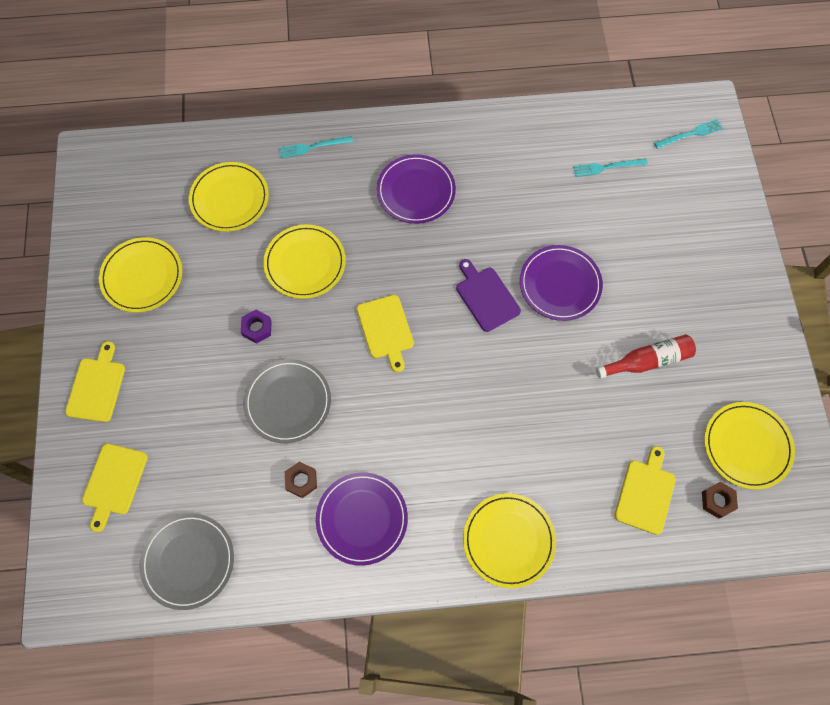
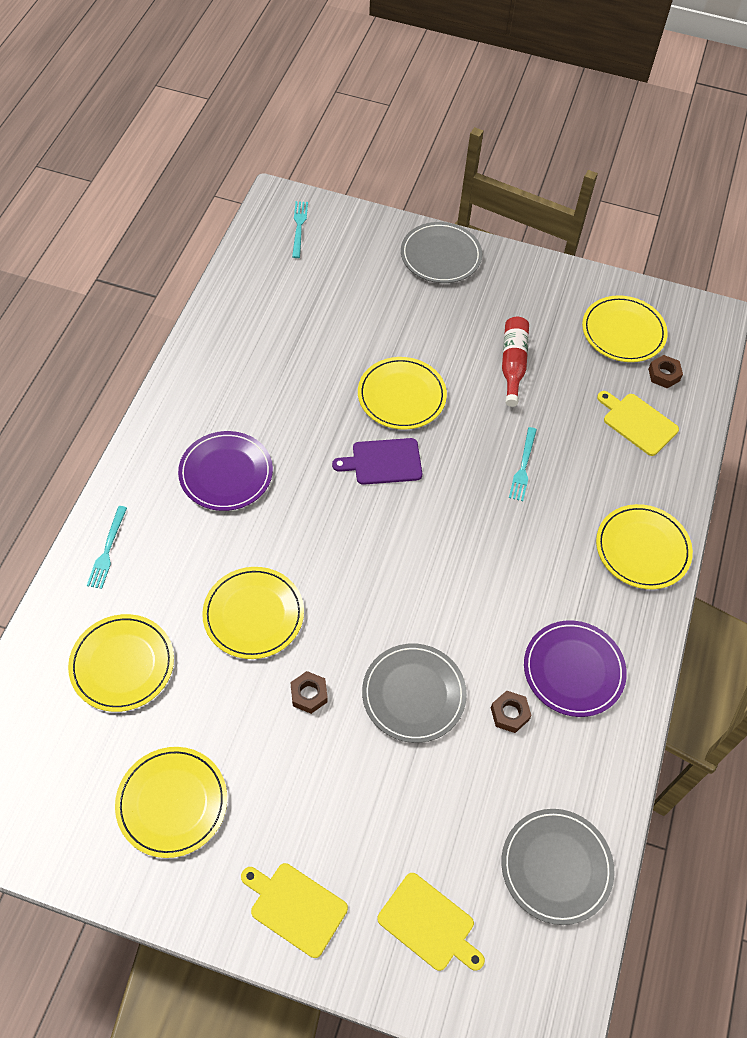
camera: 70 degrees left, 10 degrees down
purple nut [241,310,272,344] -> brown nut [290,671,328,714]
yellow cutting board [357,295,414,372] -> none
purple plate [520,245,603,321] -> yellow plate [358,357,447,430]
turquoise fork [573,158,648,177] -> turquoise fork moved to [509,427,537,501]
none -> grey plate [401,222,482,283]

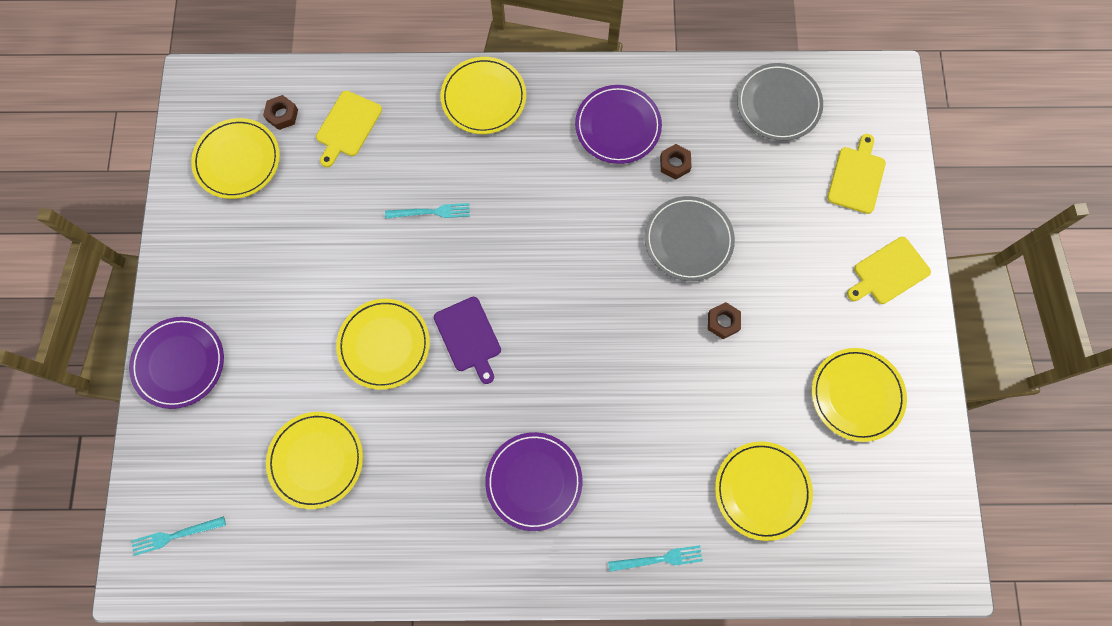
camera: 105 degrees left, 15 degrees up
yellow plate [202,567,304,659] -> yellow plate moved to [266,412,363,509]
yellow cutting board [241,863,348,958] -> yellow cutting board turned 45 degrees clockwise [847,237,931,304]
grey plate [401,222,482,283] -> purple plate [129,317,224,409]
red bottle [502,317,529,407] -> none

